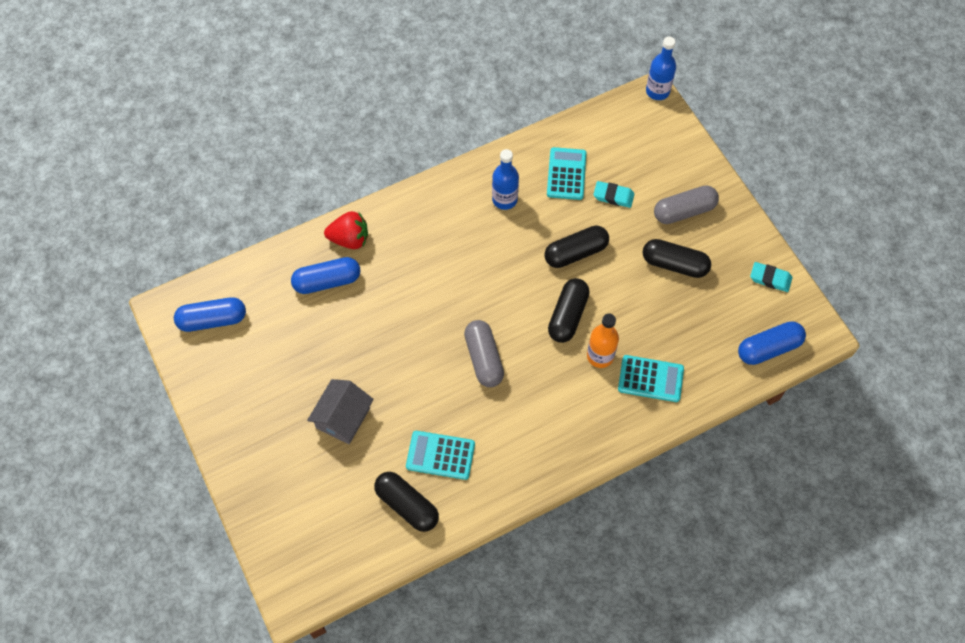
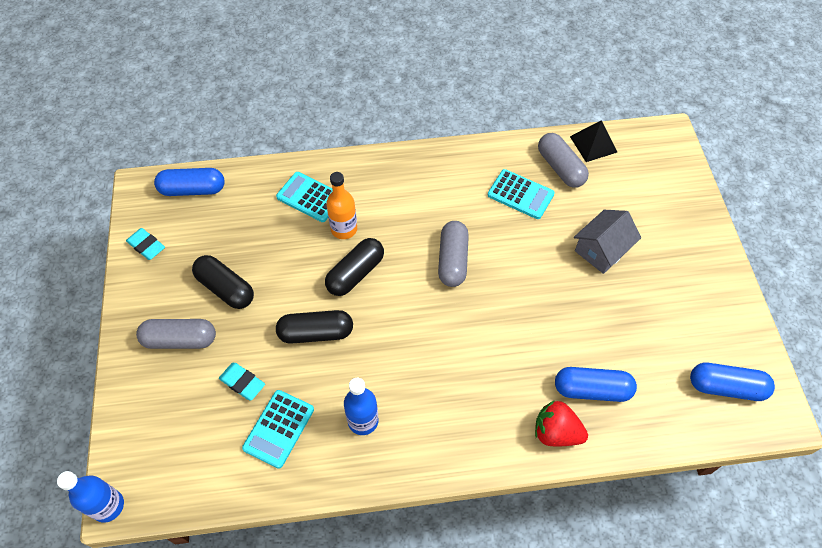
camera: 160 degrees left, 5 degrees down
black capsule [374,472,439,532] -> grey capsule [538,133,589,188]
none -> black pyramid [570,120,617,162]

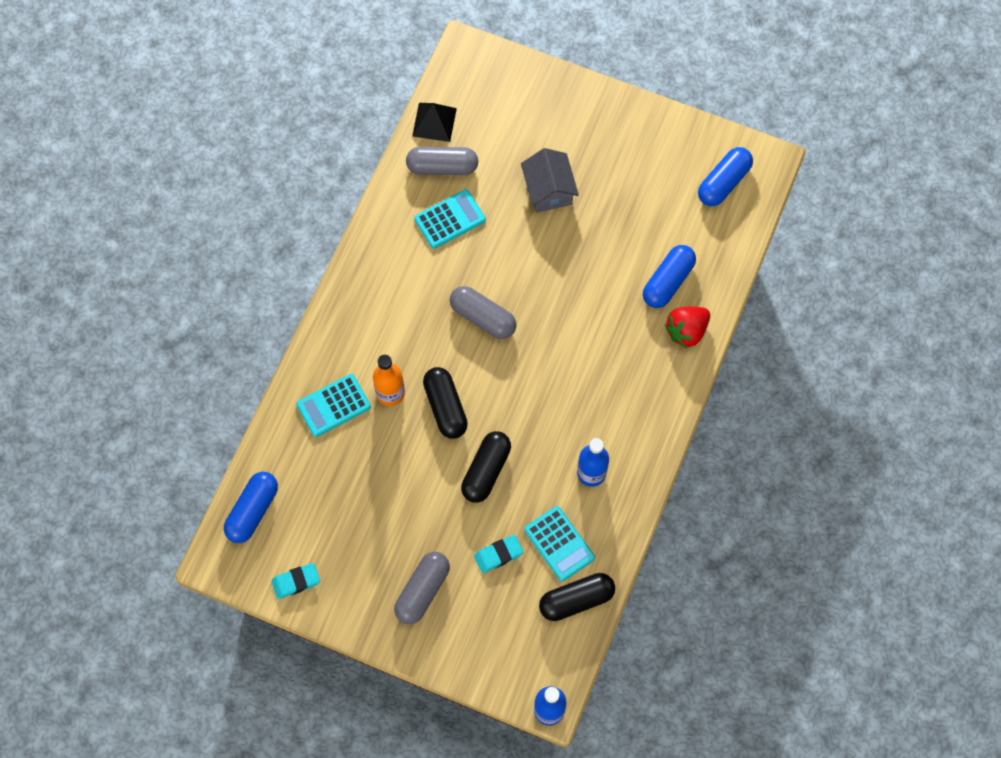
camera: 60 degrees left, 10 degrees up
black capsule [192,255,254,309] -> black capsule moved to [539,573,615,621]

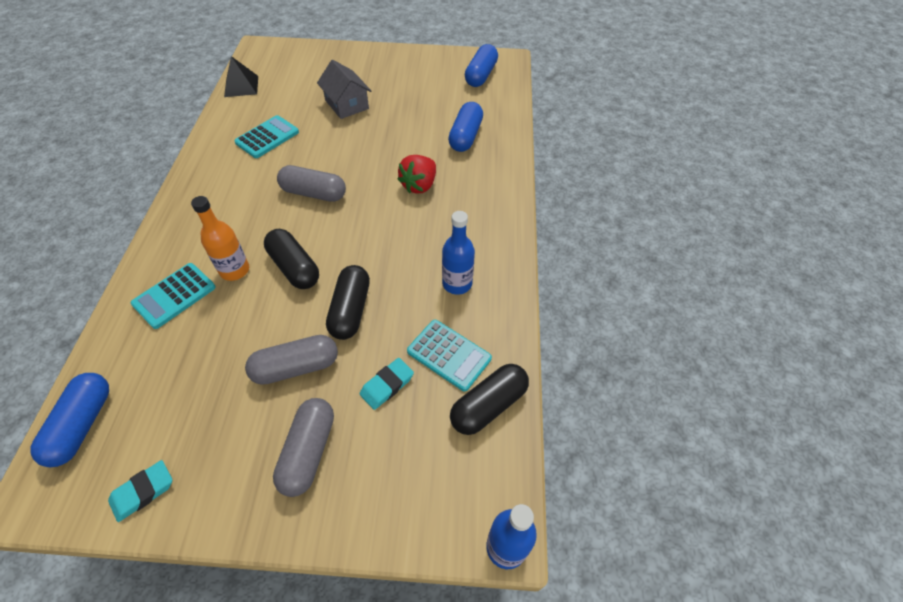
camera: 20 degrees left, 15 degrees down
grey capsule [406,147,478,175] -> grey capsule moved to [245,335,338,385]
red strawberry [665,307,710,348] -> red strawberry moved to [397,155,436,194]

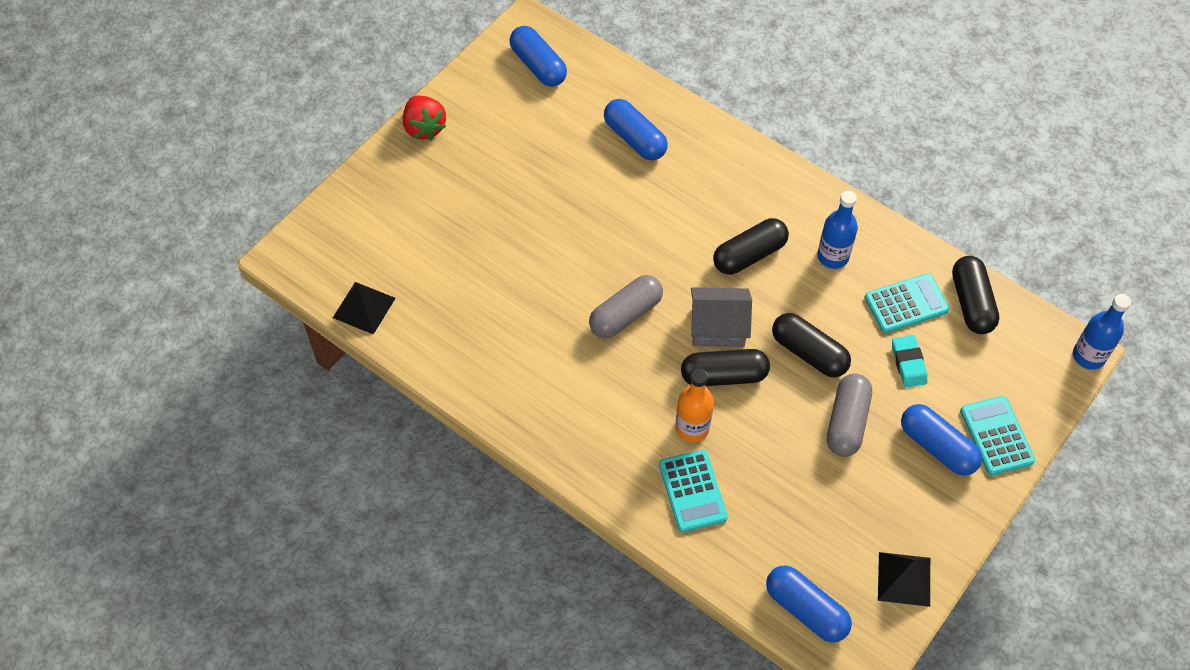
camera: 55 degrees left, 5 degrees up
turquoise eraser [108,460,172,522] -> black pyramid [878,552,930,607]
turquoise calculator [234,115,299,158] -> turquoise calculator moved to [960,396,1035,475]
grey capsule [273,398,334,497] -> blue capsule [901,404,982,476]
grey house [317,60,371,119] -> grey house moved to [691,288,752,347]
red strawberry [397,155,436,194] -> red strawberry moved to [403,96,446,140]
none -> black capsule [713,218,789,275]

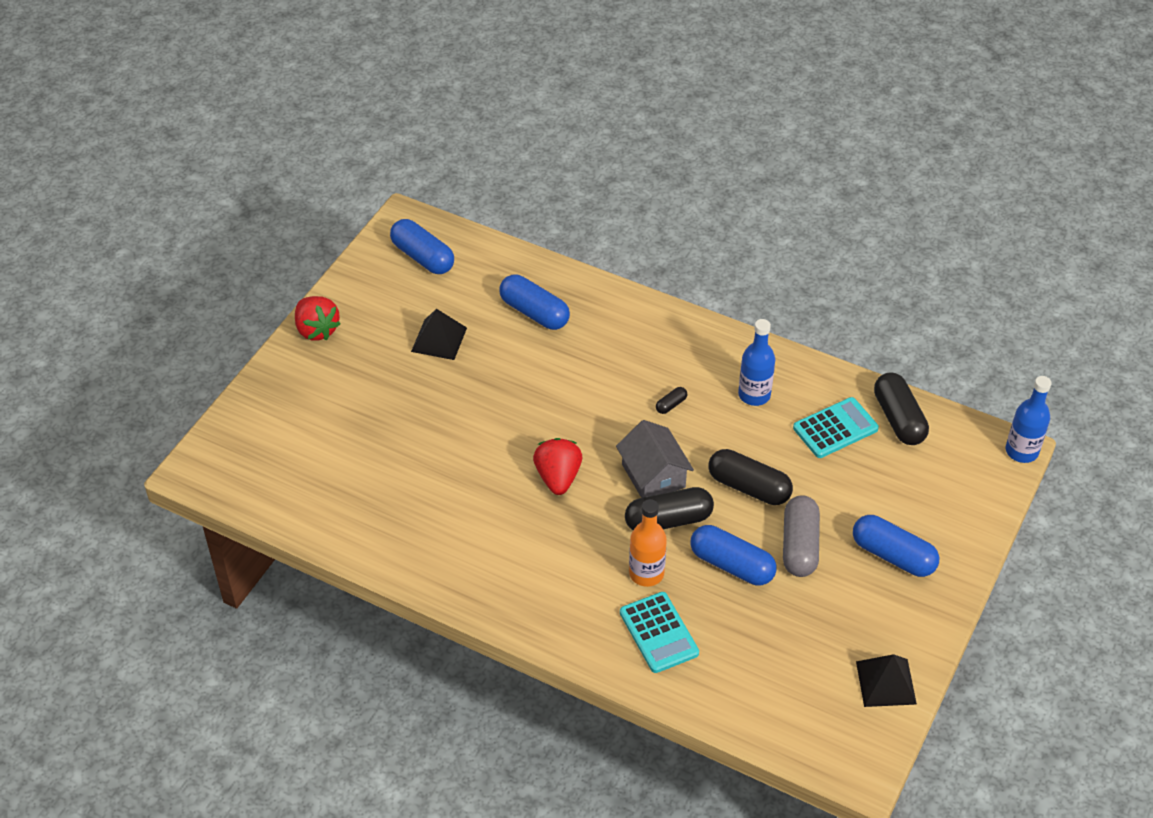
camera: 10 degrees left, 10 degrees down
black pyramid [333,282,396,335] -> black pyramid moved to [411,309,467,360]
grey capsule [589,275,663,338] -> red strawberry [533,438,582,495]
grey house [691,288,752,347] -> grey house turned 75 degrees clockwise [616,420,694,498]
black capsule [713,218,789,275] -> black capsule [656,387,687,414], size x0.45
blue capsule [766,566,852,642] -> blue capsule moved to [690,525,776,586]
turquoise eraser [892,335,928,387] -> none
turquoise calculator [960,396,1035,475] -> none

